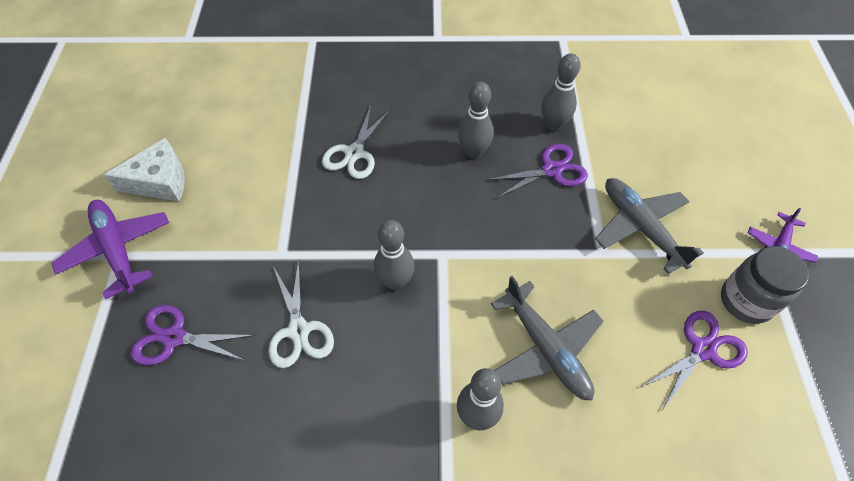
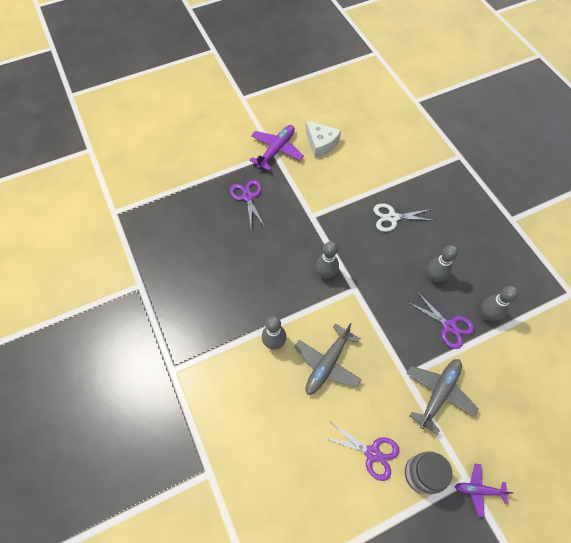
camera: 65 degrees right, 5 degrees up
white scissors [268,259,334,368] -> none

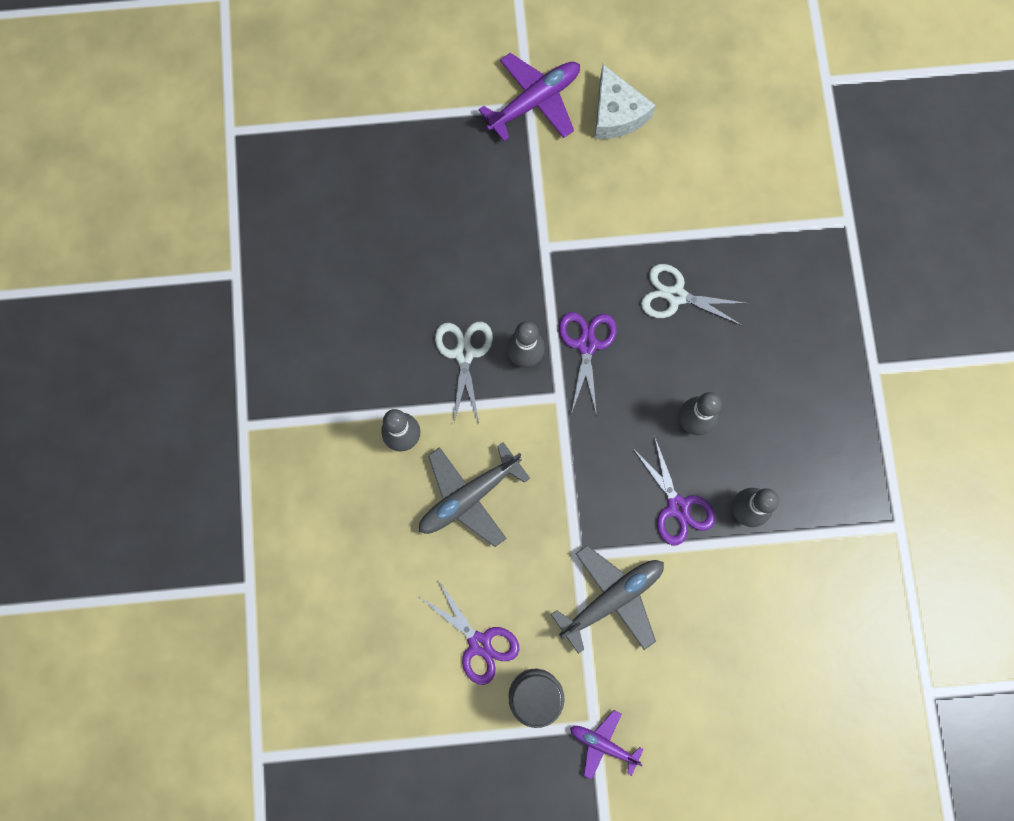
camera: 20 degrees right, 15 degrees up
purple scissors [230,180,265,227] -> purple scissors moved to [559,312,617,416]
none -> white scissors [435,322,493,423]

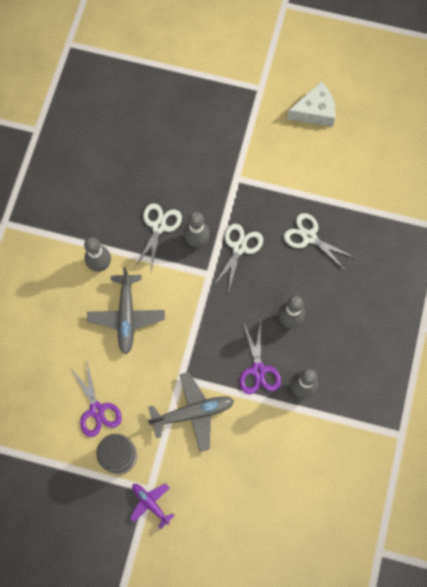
camera: 20 degrees right, 5 degrees down
grey plane [419,442,530,547] -> grey plane turned 75 degrees counterclockwise [87,267,165,355]
purple plane [478,53,580,141] -> none
purple scissors [559,312,617,416] -> white scissors [213,224,263,293]
white cheese [595,64,655,139] -> white cheese turned 105 degrees counterclockwise [287,82,336,127]

